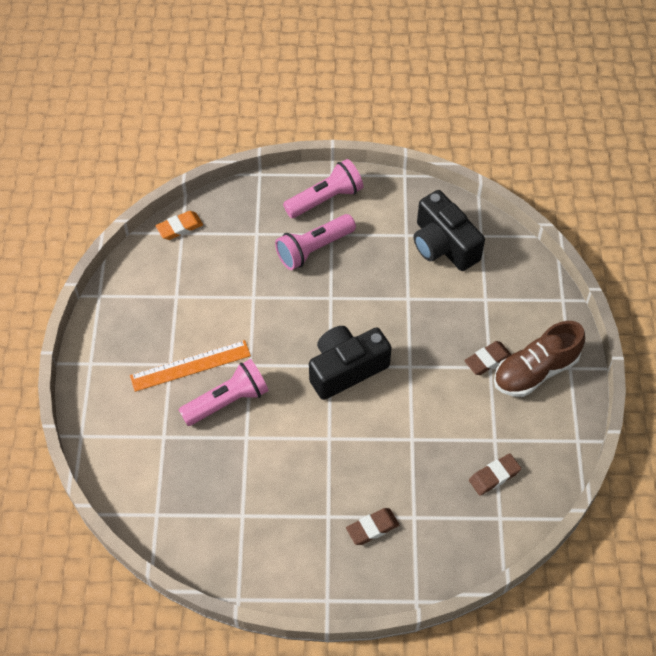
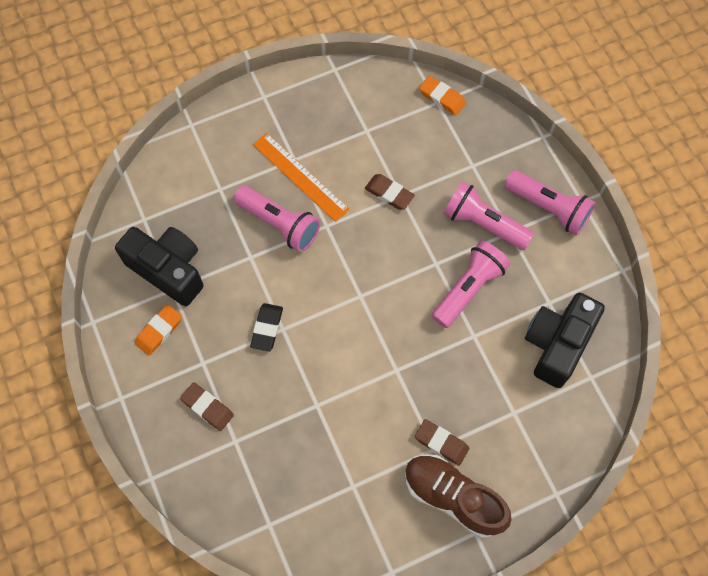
camera: 65 degrees right, 10 degrees up
black camera [309,326,392,400] -> black camera moved to [115,227,204,306]
brown eraser [469,454,521,496] -> brown eraser moved to [365,174,415,210]
none -> orange eraser [135,304,182,356]
none -> black eraser [250,303,283,351]
none -> pink flashlight [432,241,510,328]

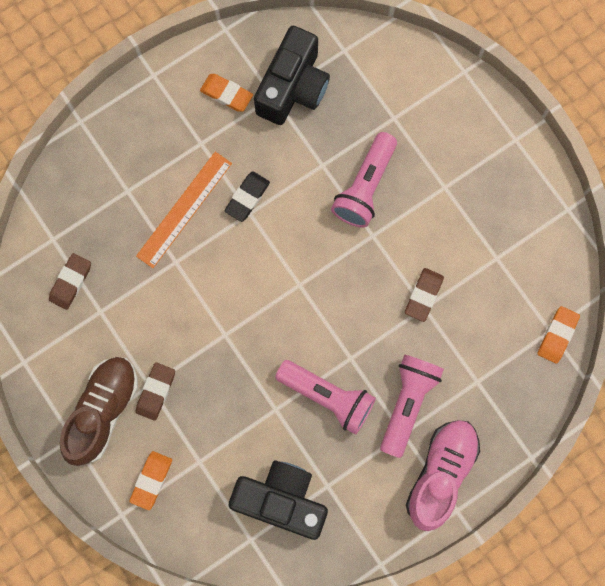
camera: 80 degrees right, 10 degrees up
brown eraser [180,383,234,431] -> brown eraser moved to [49,253,91,310]
black eraser [250,303,283,351] -> black eraser turned 60 degrees counterclockwise [224,172,270,222]
orange ruler [253,133,350,222] -> orange ruler moved to [136,152,232,268]
pink flashlight [504,170,596,235] -> pink shoe [406,420,480,531]
none -> orange eraser [130,451,172,510]

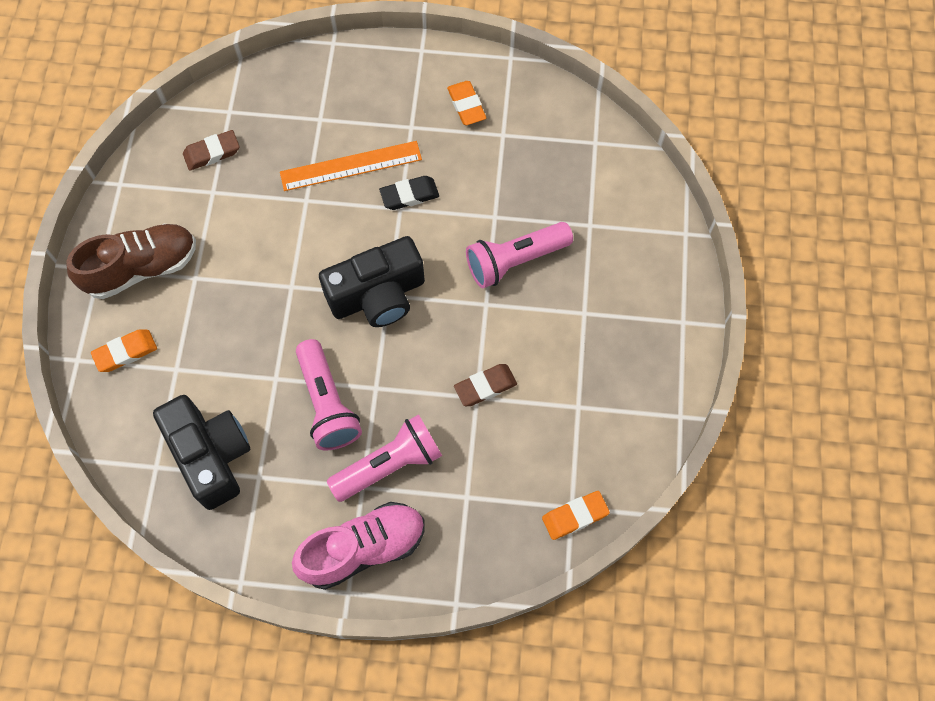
camera: 40 degrees right, 10 degrees down
brown eraser [136,362,175,421] -> none
black camera [254,26,330,125] -> black camera moved to [319,236,425,327]

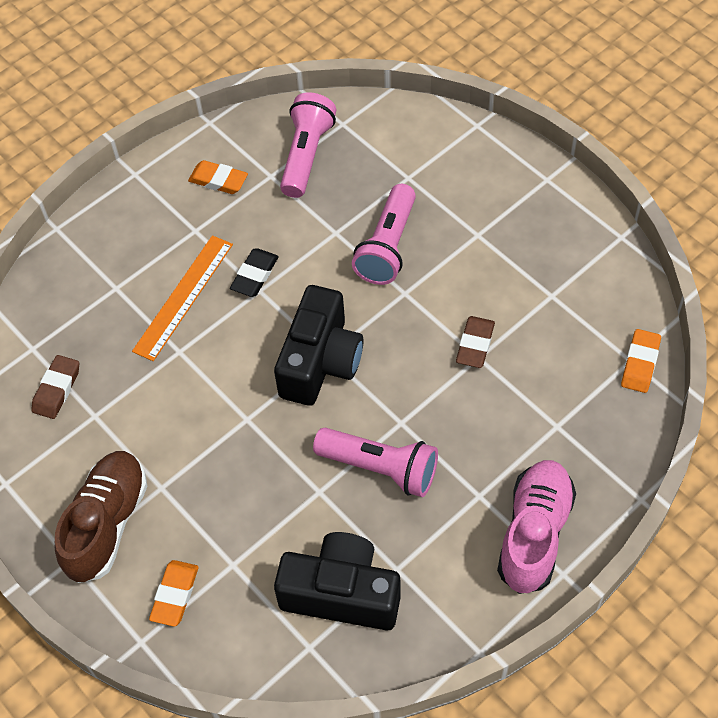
camera: 45 degrees left, 10 degrees down
pink flashlight [327,414,442,502] -> pink flashlight moved to [280,92,336,198]

